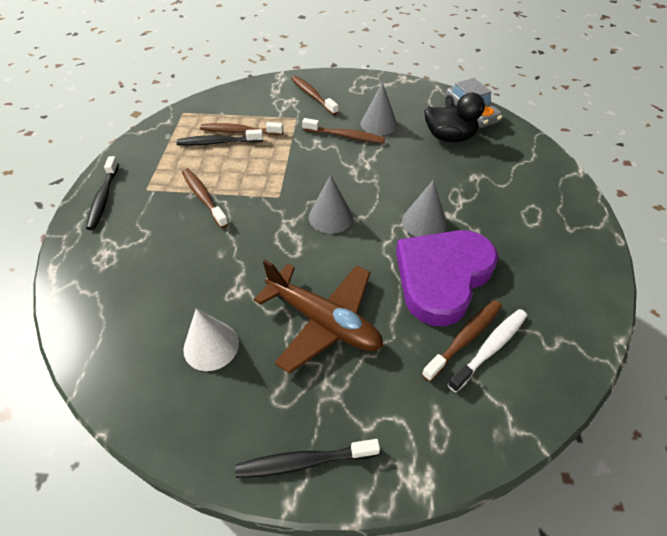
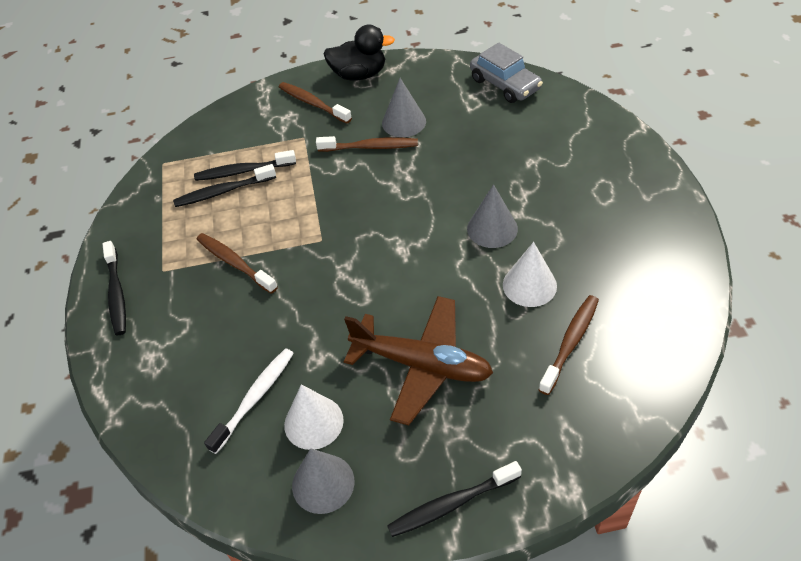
camera: 10 degrees left, 0 degrees up
brown toothbrush [200,122,283,135] -> black toothbrush [194,150,296,181]
grey cone [309,175,353,234] -> grey cone moved to [292,448,354,514]
purple heart [396,230,498,326] -> white cone [503,242,557,307]
black duck [424,93,494,142] -> black duck moved to [323,25,395,81]
white toothbrush [447,309,527,392] -> white toothbrush moved to [204,348,294,454]

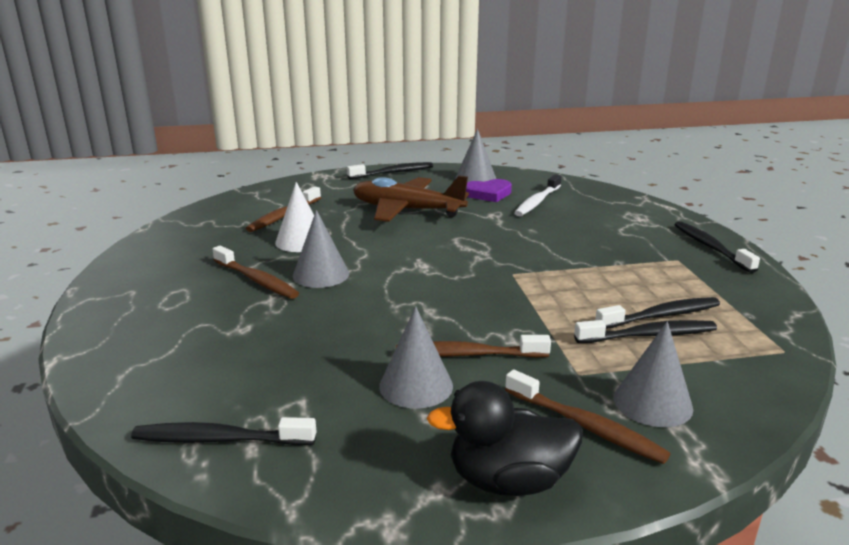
camera: 175 degrees right, 25 degrees down
brown toothbrush [197,233,278,294] -> brown toothbrush moved to [213,245,299,299]
white cone [284,384,344,450] -> purple heart [466,179,512,202]
grey car [470,43,543,103] -> black toothbrush [131,417,317,445]
none -> grey cone [614,321,693,427]

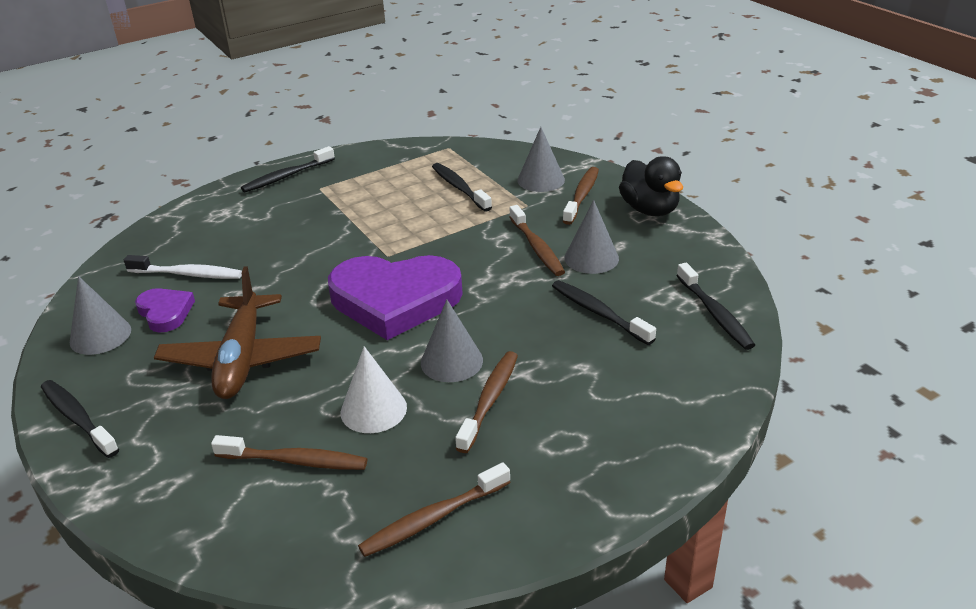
camera: 110 degrees left, 10 degrees up
black toothbrush [595,297,720,329] -> black toothbrush moved to [552,280,656,345]
none -> purple heart [328,255,463,340]
none -> brown toothbrush [358,462,511,557]

